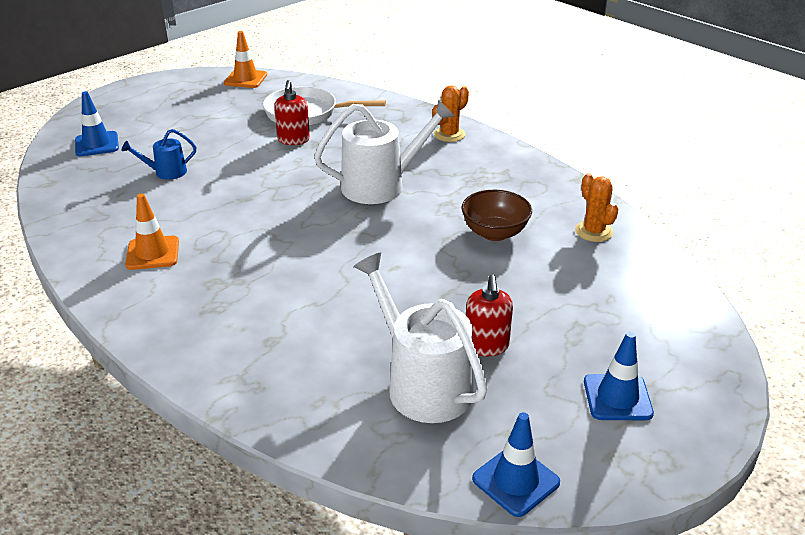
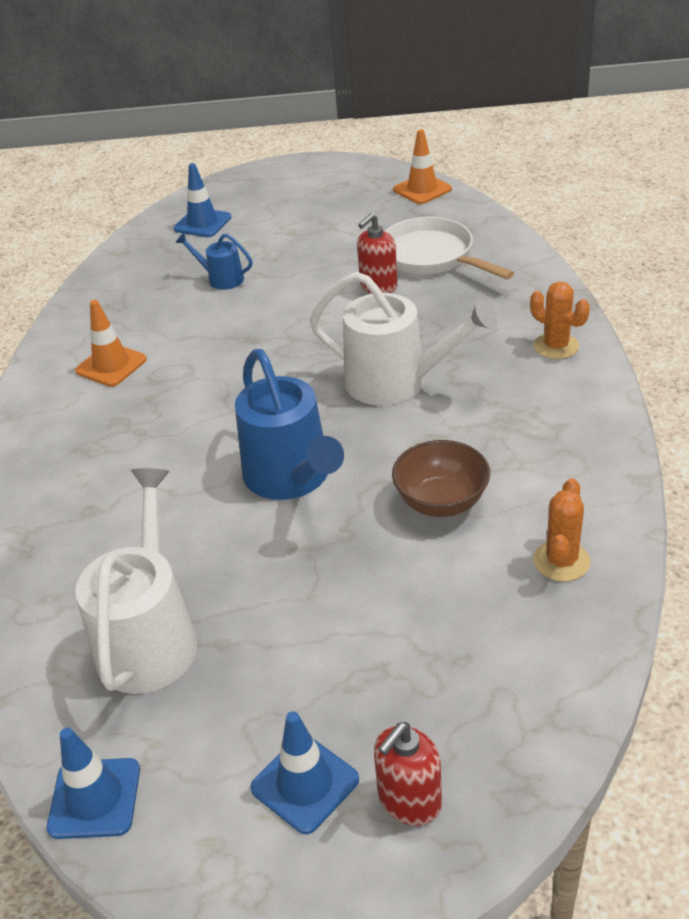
camera: 45 degrees right, 5 degrees up
orange cactus [433,85,469,142] -> orange cactus turned 45 degrees clockwise [530,281,590,359]
red soap dispenser [466,275,513,356] -> red soap dispenser moved to [374,722,442,826]
none -> blue watering can [235,349,344,500]

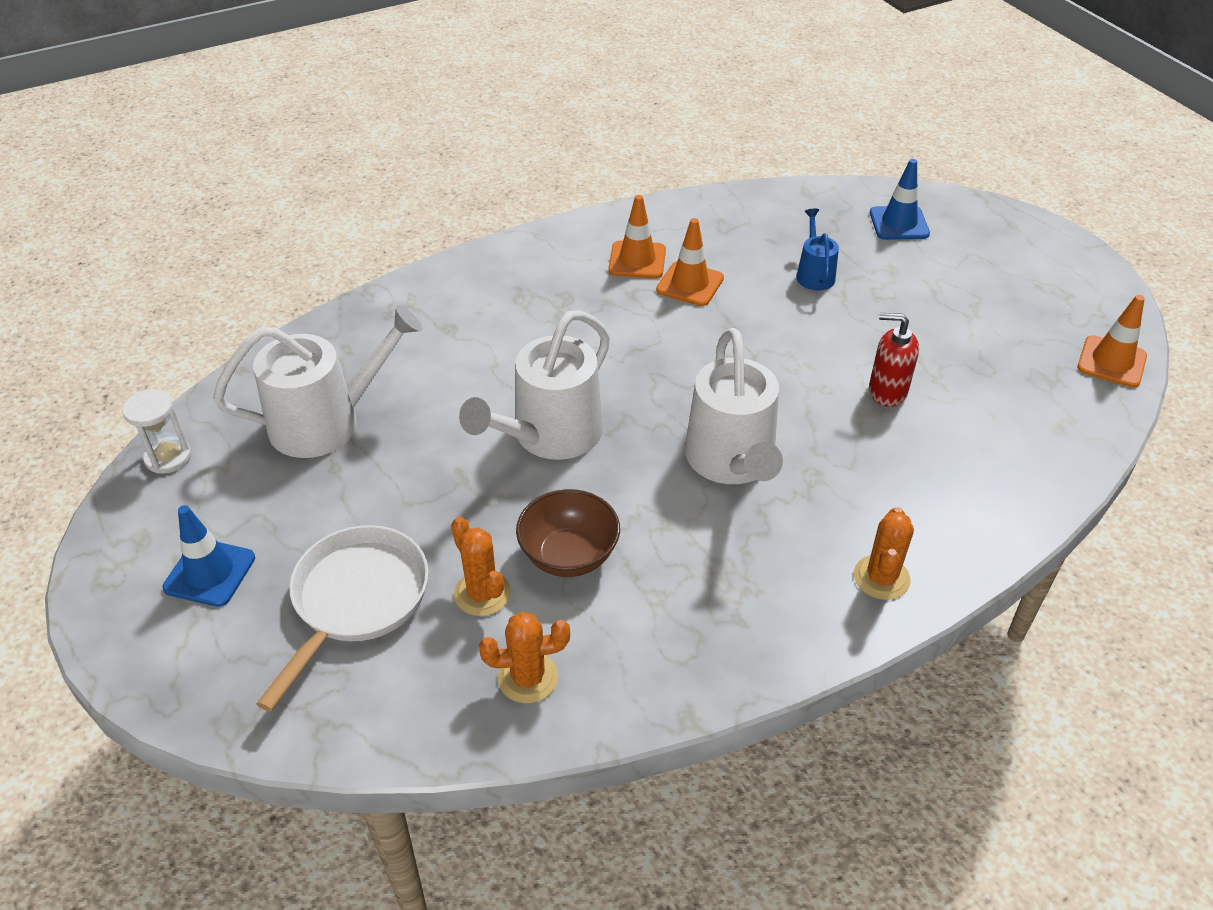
camera: 60 degrees right, 5 degrees up
blue traffic cone [47,728,140,839] -> white hourglass [122,389,191,474]
blue watering can [235,349,344,500] -> white watering can [459,310,610,460]
red soap dispenser [374,722,442,826] -> none
white pan [385,217,514,279] -> white pan moved to [256,525,429,711]
none -> orange cactus [451,517,511,616]
none -> orange traffic cone [656,218,724,306]

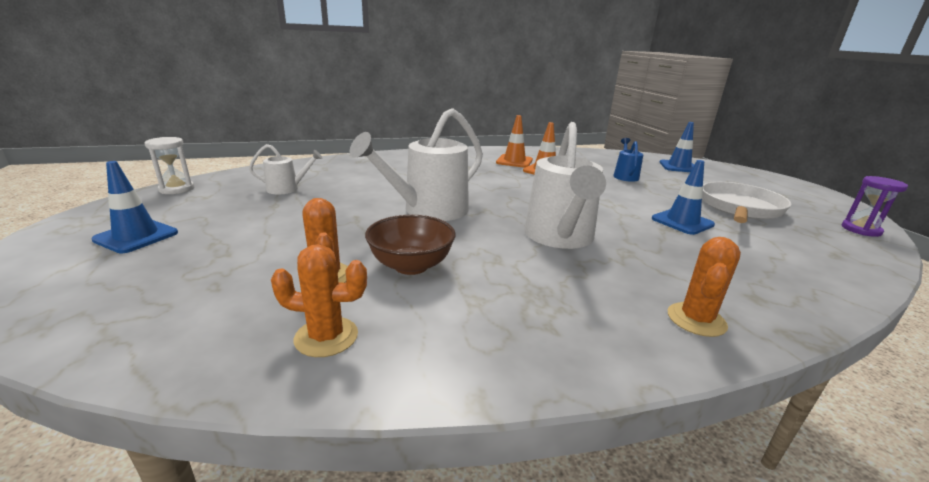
camera: 10 degrees right, 20 degrees down
white watering can [213,305,422,458] -> white watering can [249,144,323,195], size x0.51
white pan [256,525,429,711] -> white pan moved to [702,182,791,223]
red soap dispenser [869,313,919,407] -> blue traffic cone [652,160,715,235]
orange traffic cone [1077,295,1147,388] -> purple hourglass [842,176,908,237]

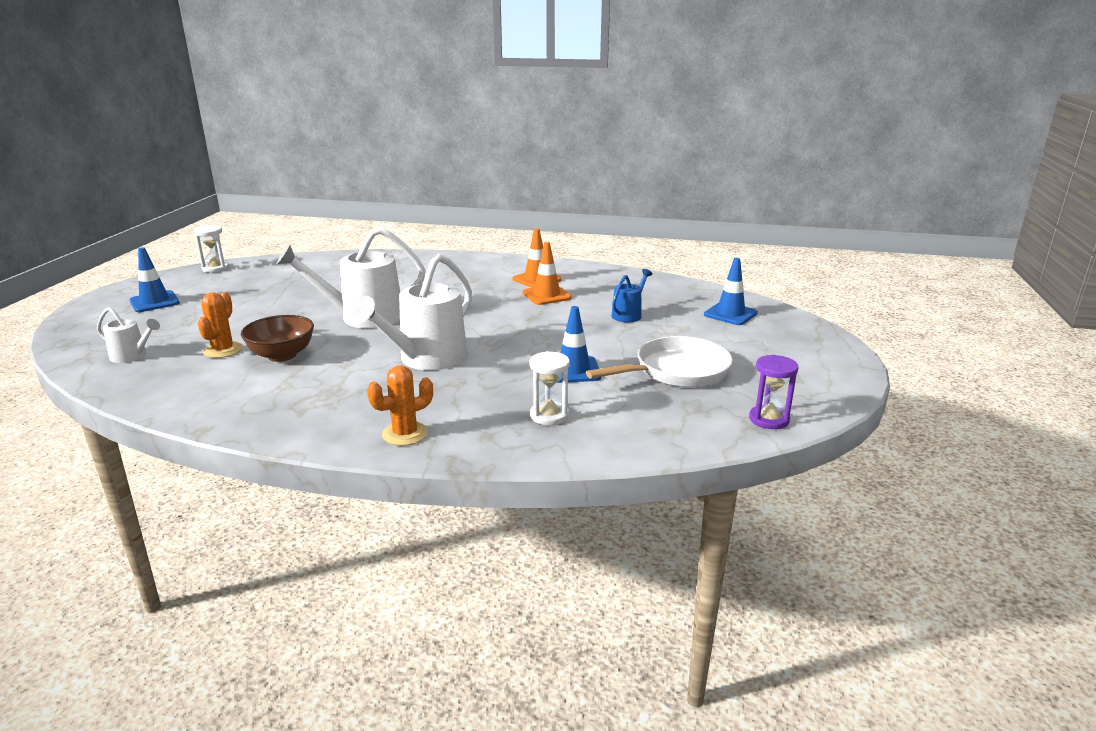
camera: 30 degrees right, 0 degrees up
white watering can [249,144,323,195] -> white watering can moved to [97,307,160,363]
orange cactus [271,244,367,357] -> none
none -> white hourglass [530,351,570,425]

